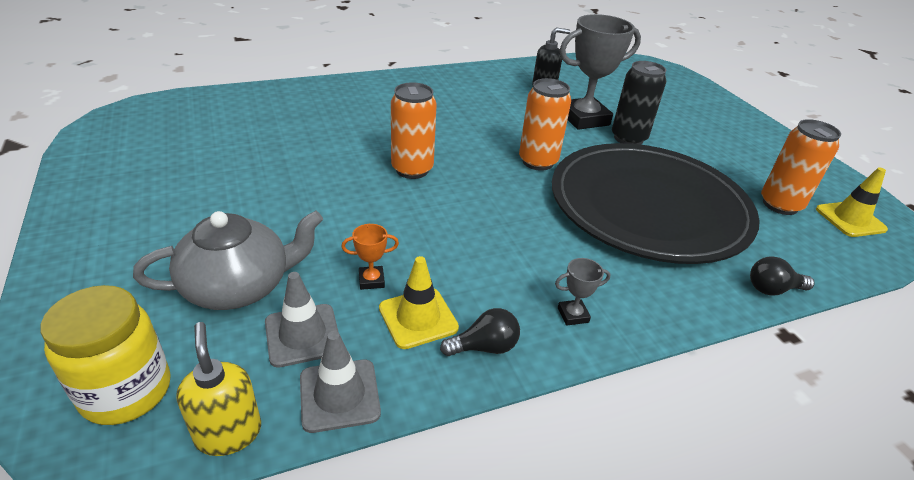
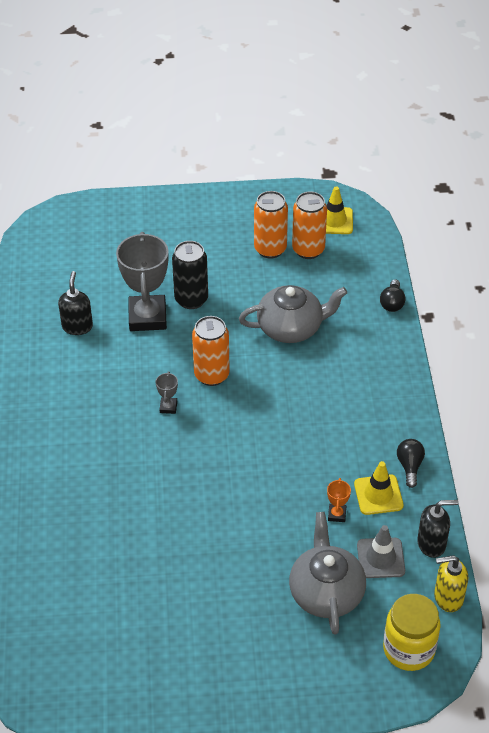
camera: 70 degrees left, 10 degrees up
grey traffic cone [300,331,381,433] -> black soap dispenser [417,500,459,558]
orange can [391,83,437,179] -> orange can moved to [254,191,288,259]
black plate [552,143,760,264] -> grey teapot [239,285,347,343]
grey trophy [555,258,610,326] -> grey trophy moved to [156,372,178,414]

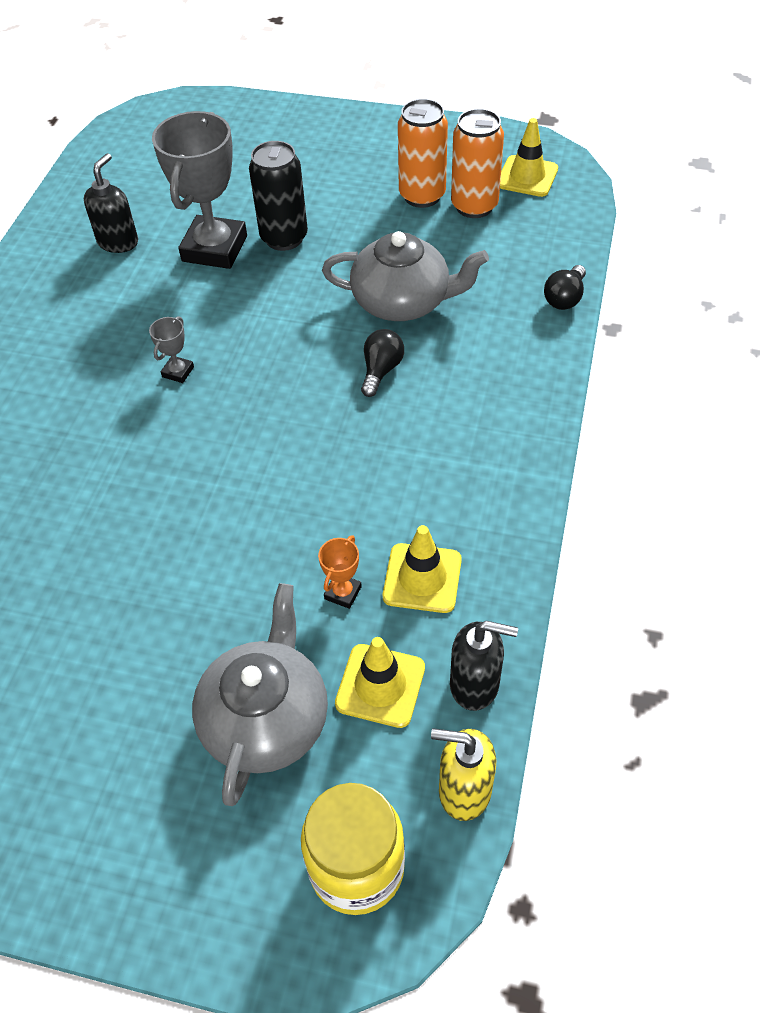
camera: 20 degrees right, 5 degrees up
orange can [192,316,230,386] -> none
grey traffic cone [357,525,405,578] -> yellow traffic cone [335,637,425,728]
black light bulb [397,439,425,488] -> black light bulb moved to [361,329,404,397]

